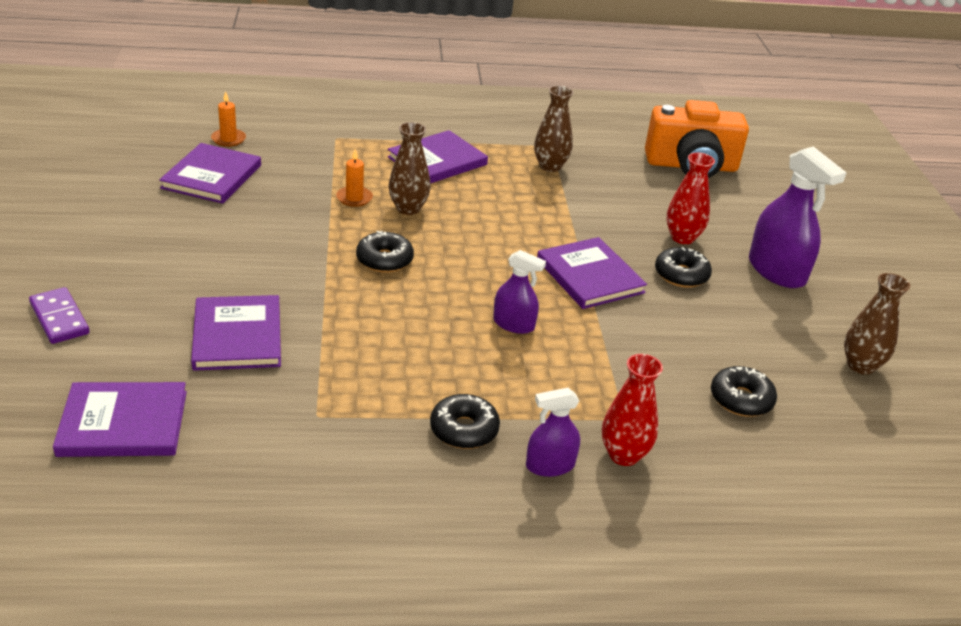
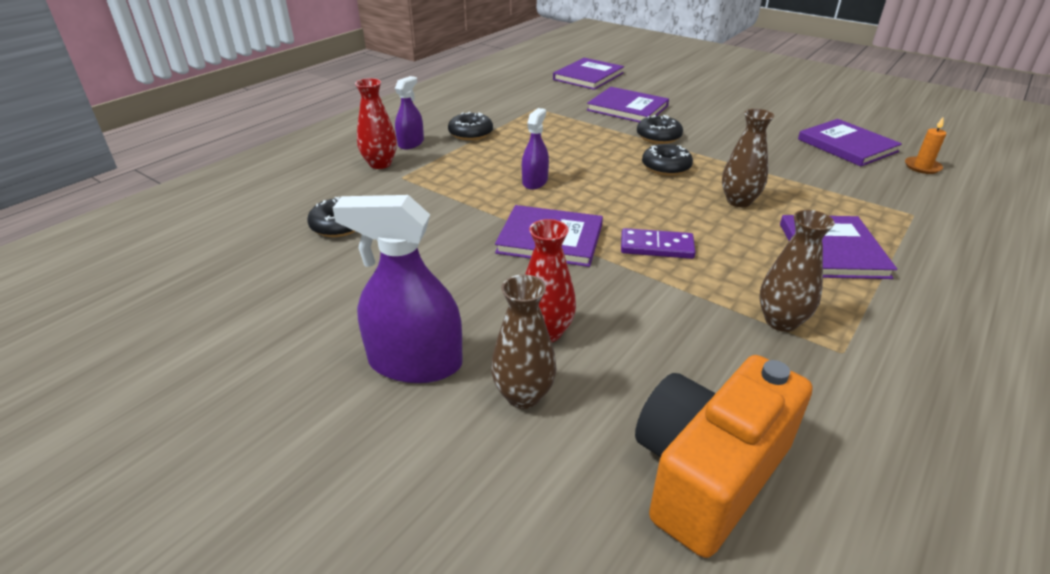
camera: 135 degrees right, 0 degrees up
purple domino [29,287,90,344] -> purple domino moved to [621,228,696,259]
orange candle [336,149,373,207] -> none
purple spray bottle [493,250,546,334] -> purple spray bottle turned 135 degrees clockwise [522,108,549,190]
black donut [655,247,712,288] -> black donut moved to [637,115,683,144]
brown vase [844,273,910,374] -> brown vase moved to [491,274,557,409]

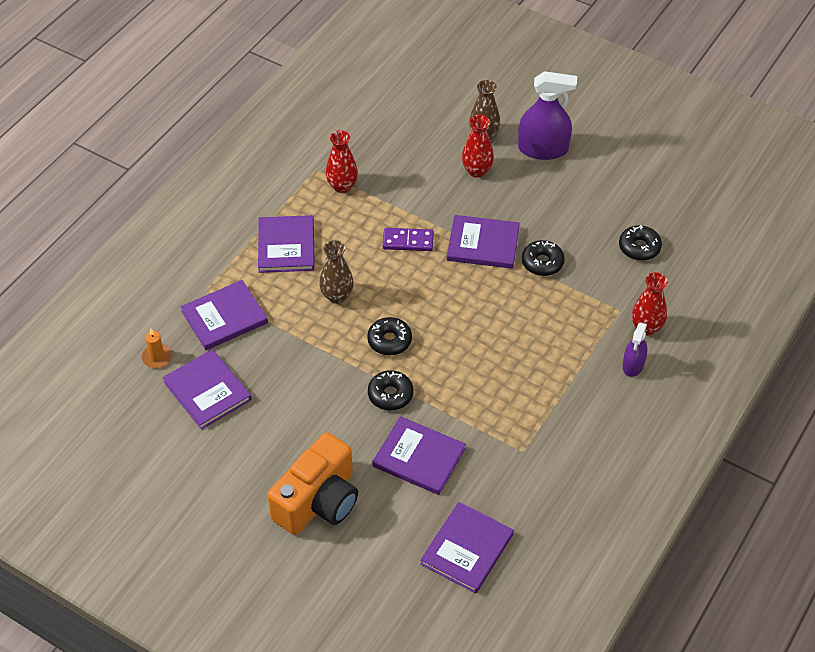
camera: 175 degrees right, 15 degrees up
black donut [448,112,493,141] -> black donut moved to [522,240,565,276]
purple spray bottle [522,108,549,190] -> none
orange camera [635,355,812,558] -> orange camera moved to [267,432,358,535]
brown vase [759,210,835,332] -> red vase [326,130,358,193]
none -> purple book [181,280,268,350]

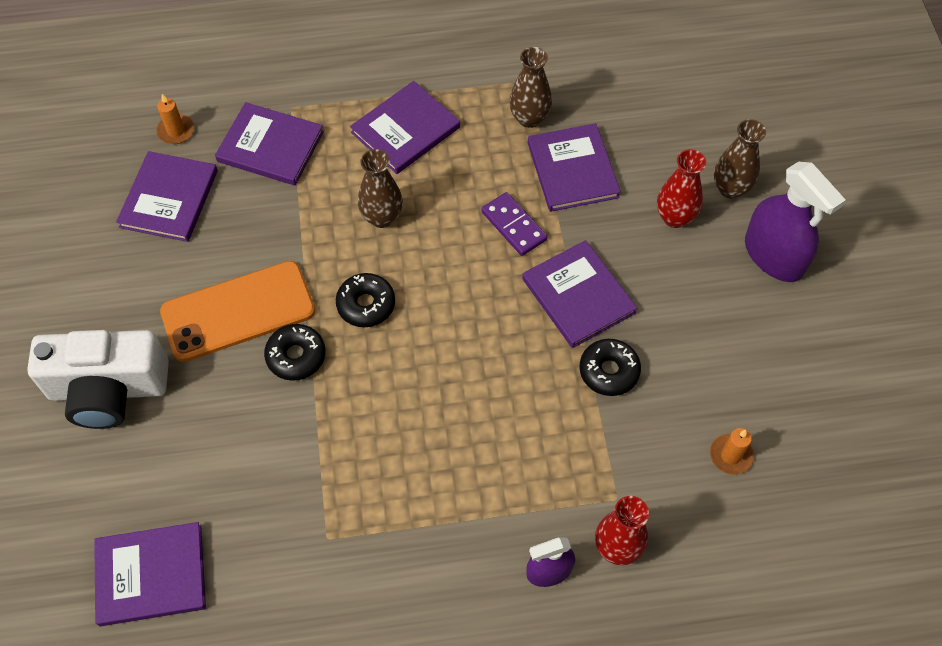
camera: 50 degrees right, 10 degrees up
orange camera [267,432,358,535] -> white camera [27,330,169,429]
red vase [326,130,358,193] -> brown vase [509,47,552,128]
purple book [372,416,466,495] -> purple book moved to [528,123,621,212]
black donut [619,225,662,261] -> orange candle [710,428,754,475]
none -> orange phone [160,261,315,362]

